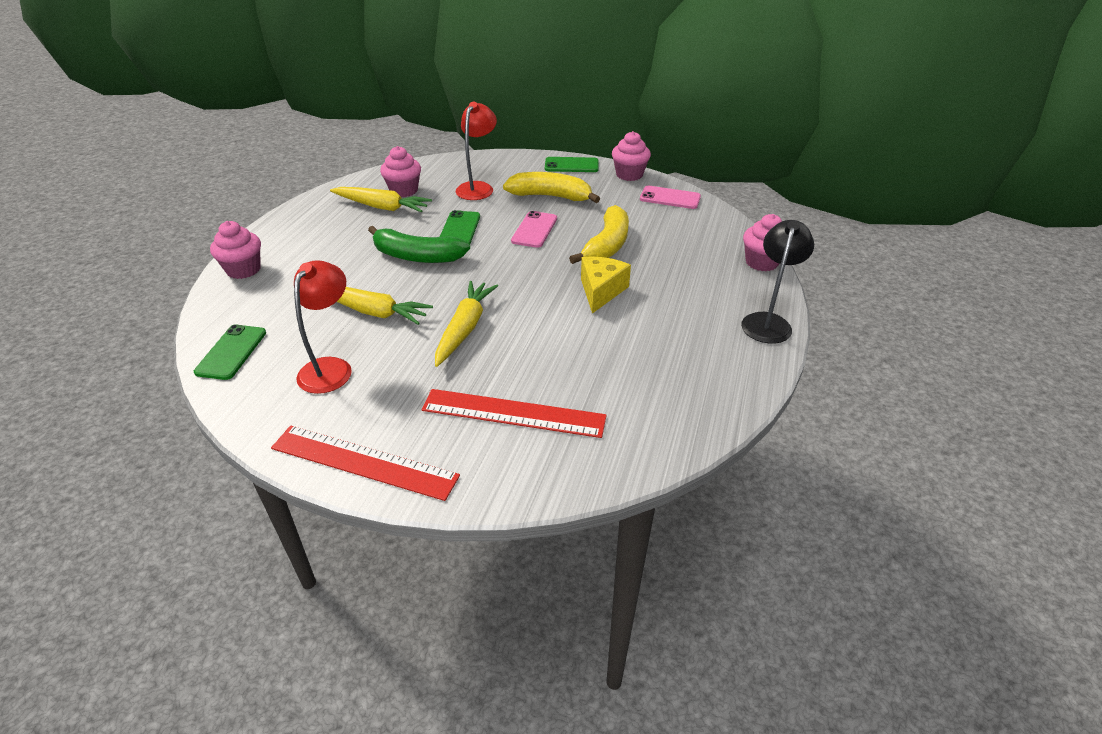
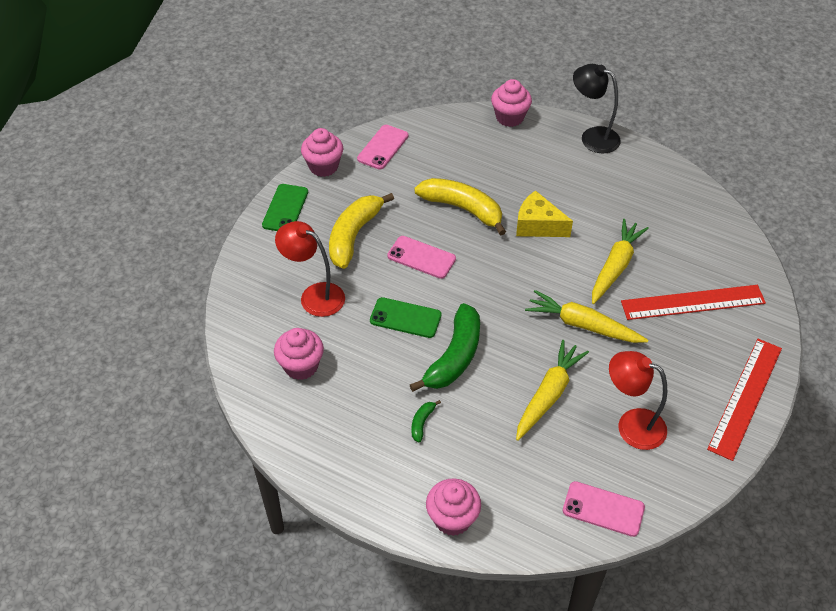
camera: 80 degrees left, 10 degrees up
green phone [194,324,266,380] -> pink phone [563,481,645,537]
yellow carrot [330,187,432,213] -> yellow carrot moved to [592,219,649,304]
red ruler [422,389,607,438] -> red ruler turned 60 degrees clockwise [621,285,766,320]
none -> green banana [411,400,441,442]

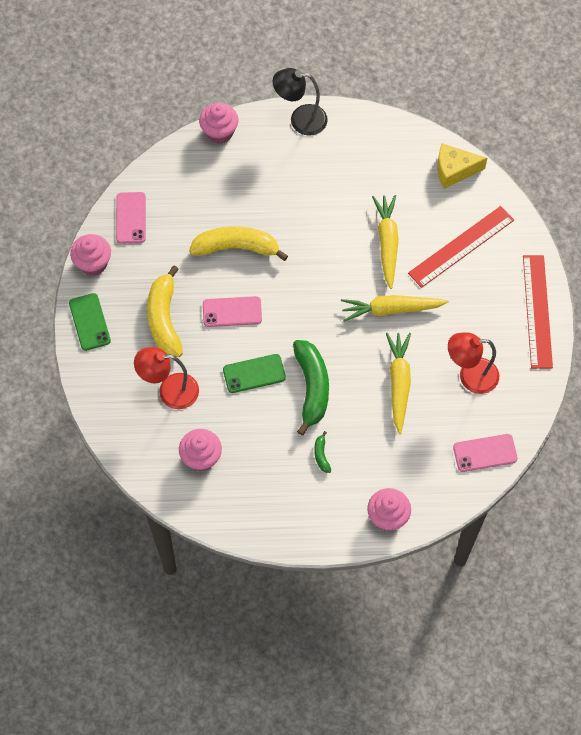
camera: 30 degrees left, 15 degrees up
yellow cheese [516,190,573,237] -> yellow cheese moved to [437,143,487,189]

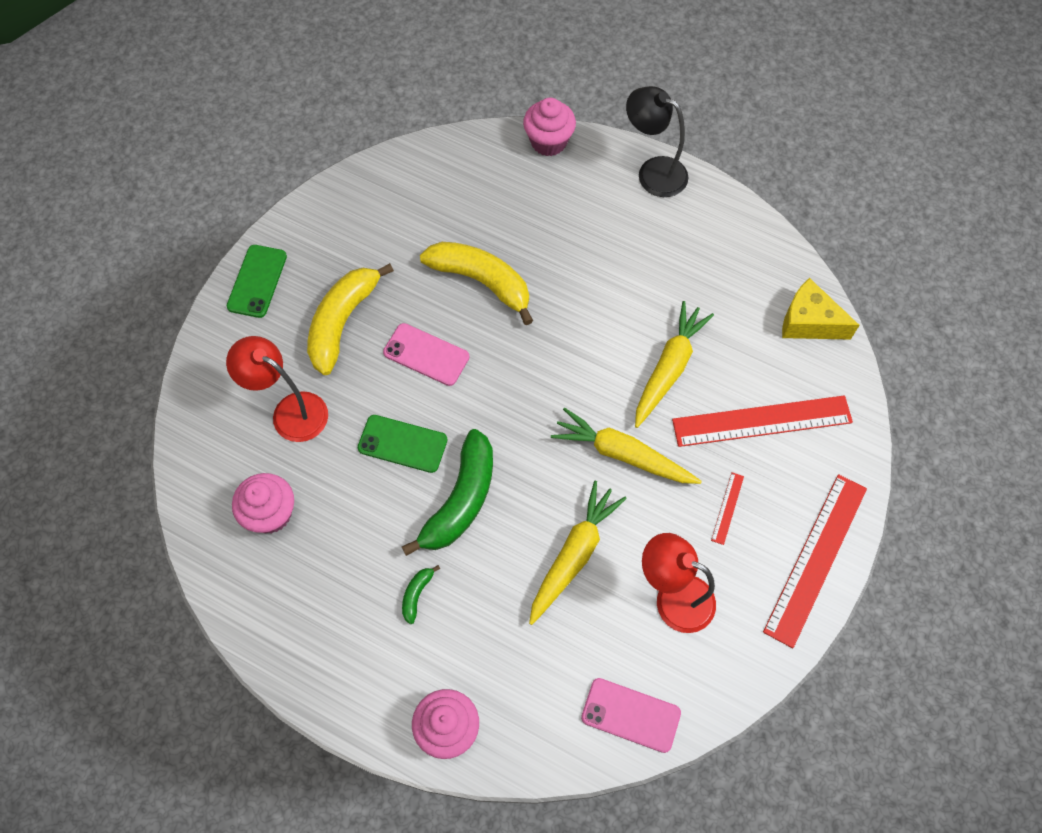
camera: 30 degrees right, 0 degrees up
pink cupcake [70,234,111,276] -> none
pink phone [116,192,146,244] -> none
none -> red ruler [711,472,744,545]

